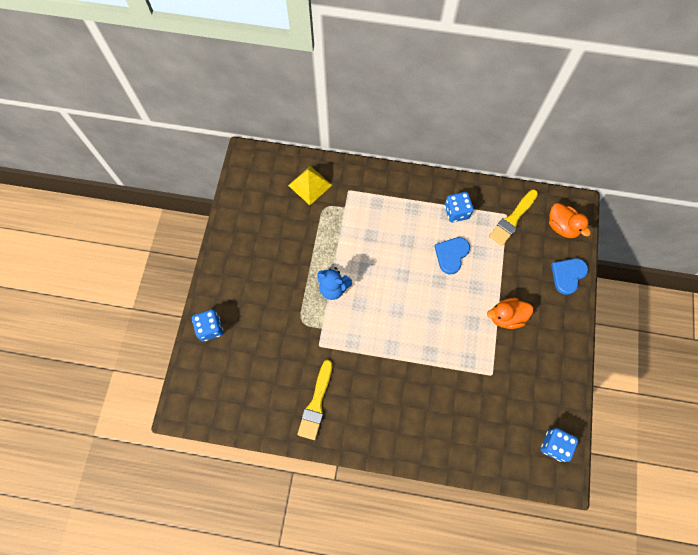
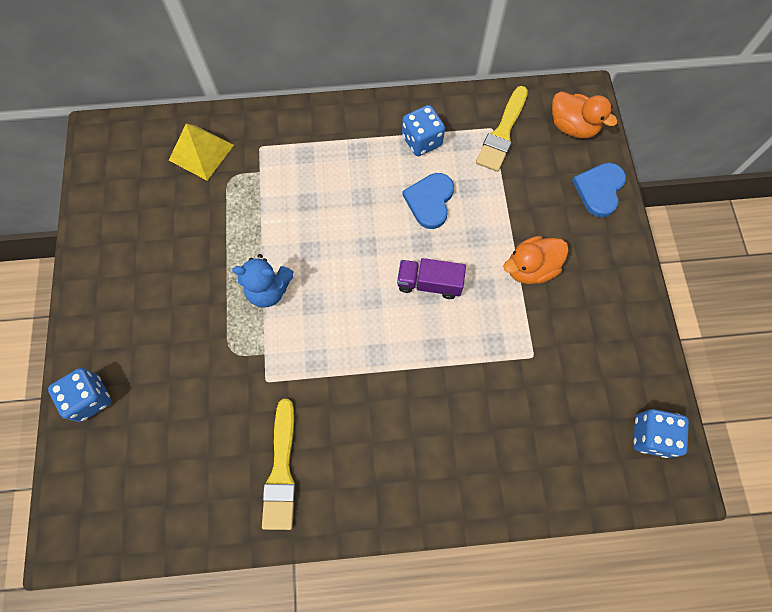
camera: 15 degrees left, 0 degrees up
none -> purple truck [397,258,466,299]

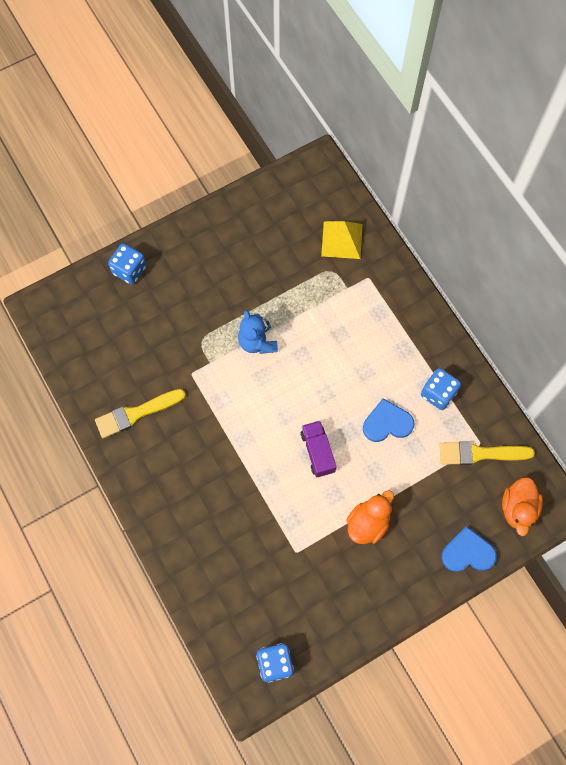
camera: 65 degrees right, 0 degrees up
orange duck [503,236,569,284] -> orange duck turned 90 degrees clockwise [346,490,394,544]

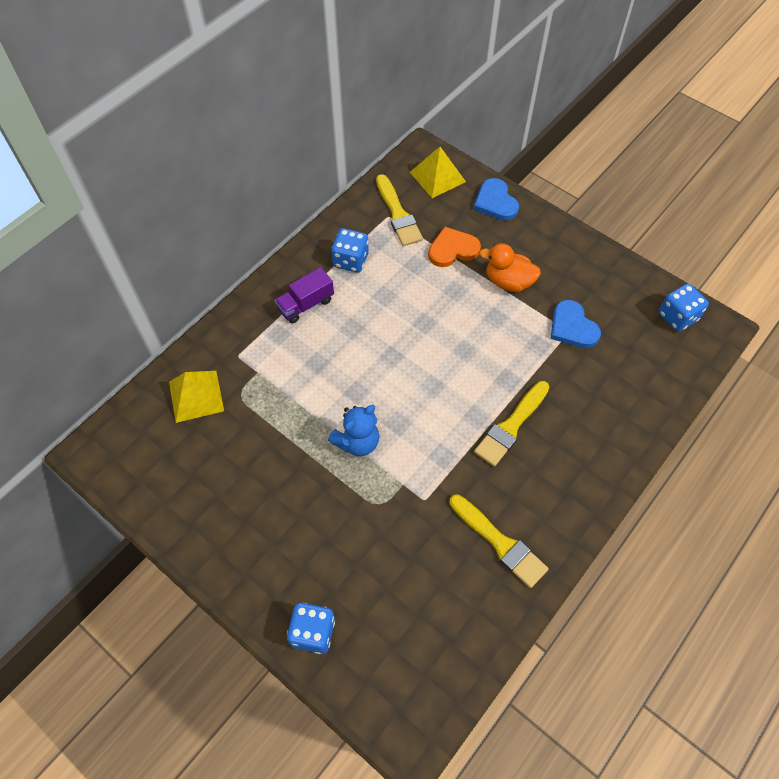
camera: 110 degrees left, 10 degrees down
purple truck [301,421,336,477] -> purple truck moved to [275,267,334,324]
blue heart [363,398,414,442] -> blue heart moved to [551,300,601,348]
orange duck [502,477,543,536] -> yellow pyramid [410,147,466,198]
none -> orange heart [428,227,481,267]
none -> yellow brush [474,381,549,467]

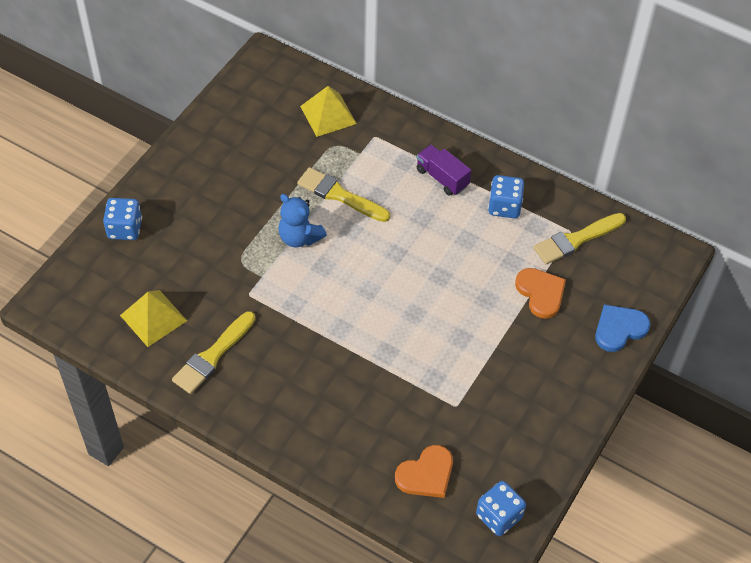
camera: 80 degrees right, 5 degrees down
yellow pyramid [410,147,466,198] -> yellow pyramid moved to [120,290,187,347]
yellow brush [474,381,549,467] -> yellow brush moved to [297,167,390,222]
orange duck [479,243,541,292] -> none
blue heart [551,300,601,348] -> none
none -> orange heart [395,445,453,498]

